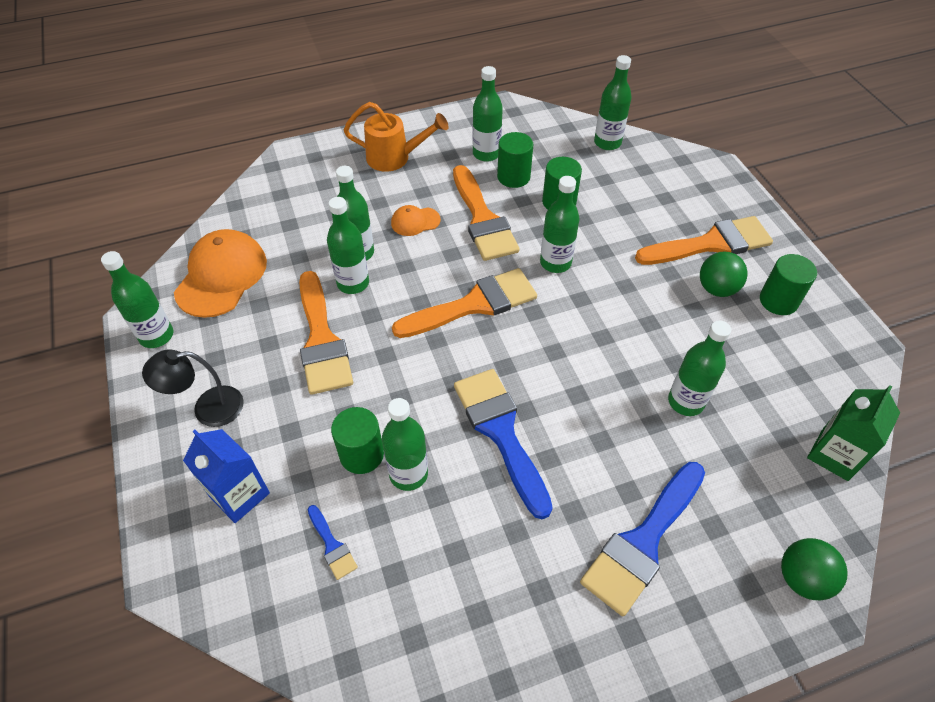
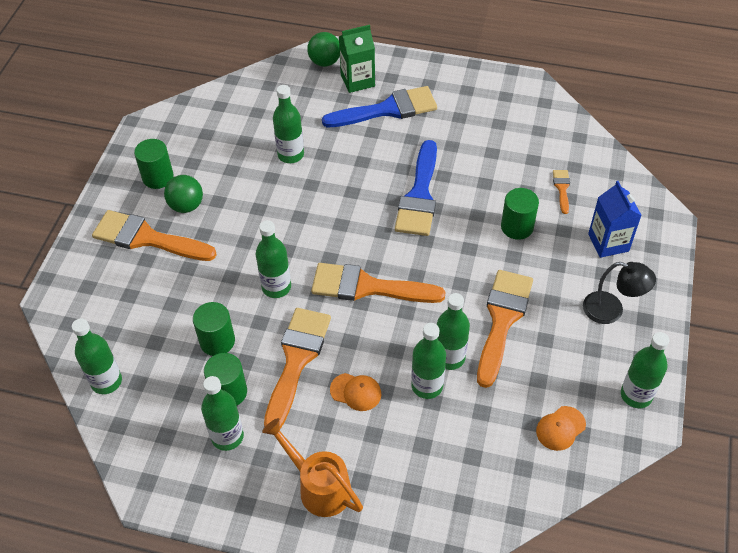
camera: 145 degrees left, 0 degrees up
orange cap [174,229,267,318] -> orange cap [536,406,586,451], size x0.50
blue brush [308,505,358,580] -> orange brush [553,170,570,214]
green bottle [382,398,428,491] -> none
green carton [807,385,900,481] -> green carton moved to [339,25,375,93]

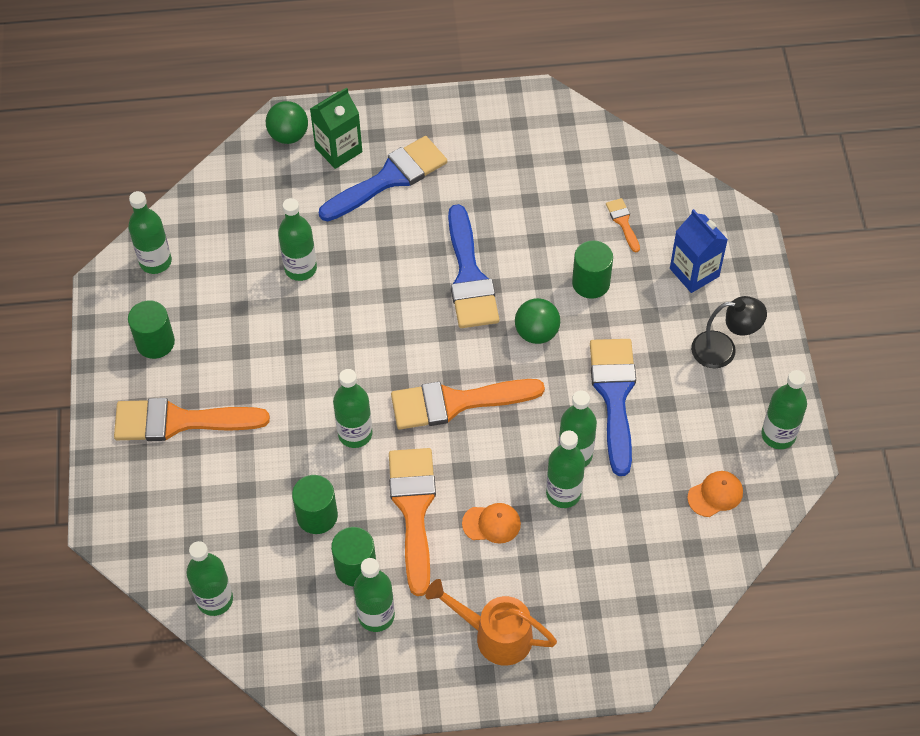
camera: 20 degrees left, 5 degrees up
green ball [164,175,203,213] -> green ball moved to [515,298,560,344]
orange brush [477,270,533,388] -> blue brush [590,339,636,476]
orange cap [536,406,586,451] -> orange cap turned 150 degrees counterclockwise [687,471,743,517]
none -> green bottle [128,191,172,274]

